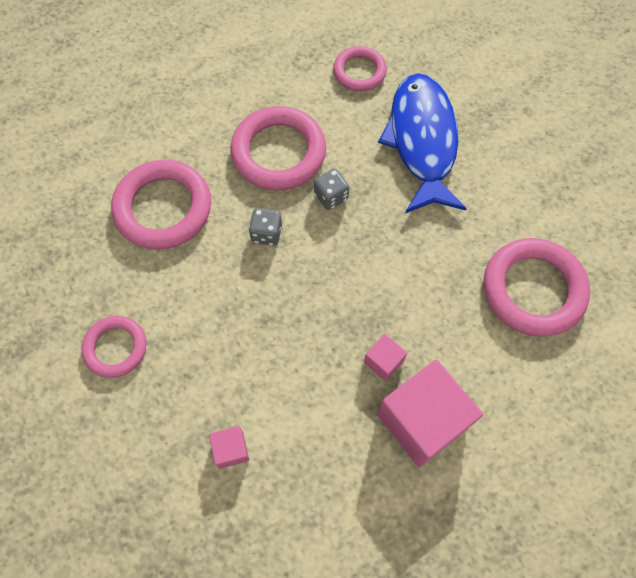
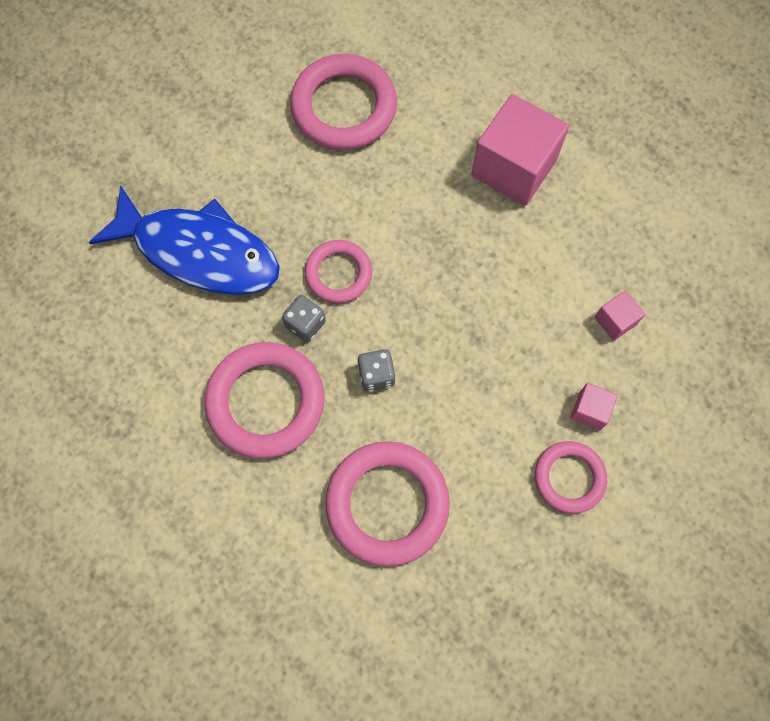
camera: 110 degrees left, 5 degrees up
pink ring [333,46,387,91] -> pink ring moved to [305,240,372,303]
pink cube [364,334,407,381] -> pink cube moved to [570,383,618,431]
blue fish [378,73,467,213] -> blue fish turned 135 degrees counterclockwise [89,185,280,295]

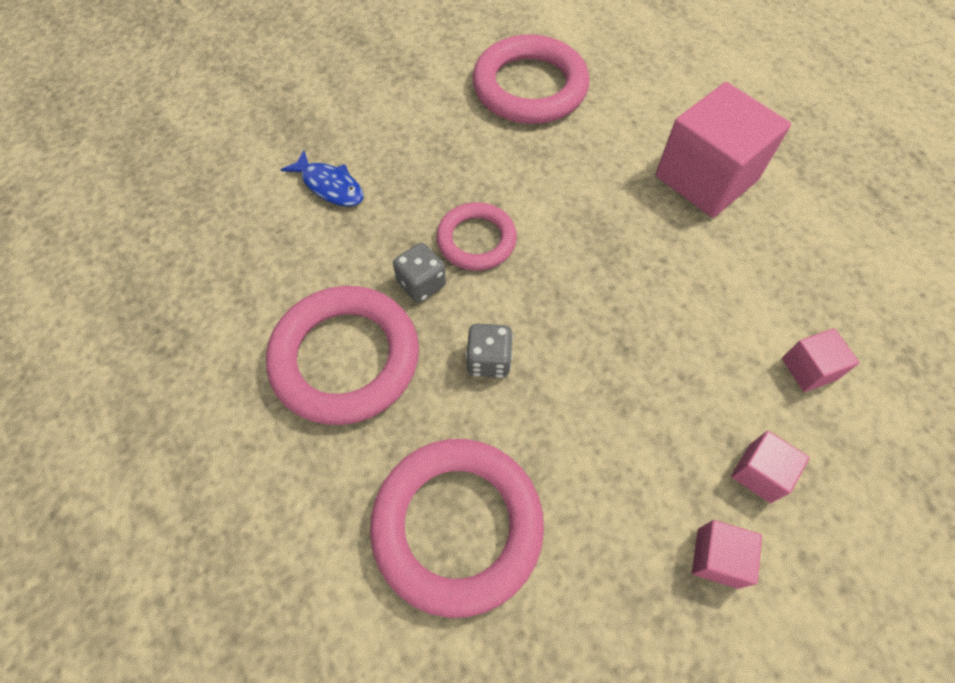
camera: 15 degrees right, 10 degrees down
blue fish [89,185,280,295] -> blue fish [281,150,364,207], size x0.43
pink ring [535,441,607,514] -> pink cube [692,520,762,589]

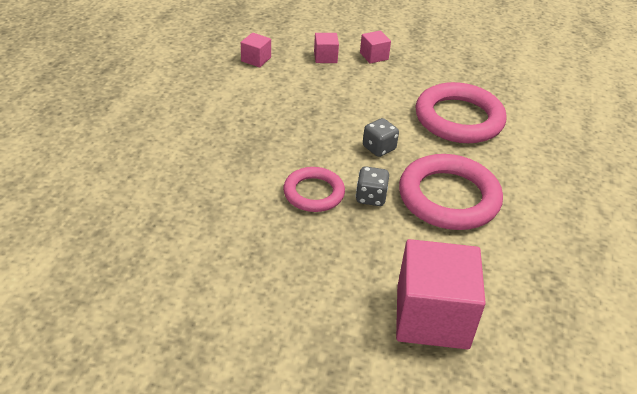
camera: 135 degrees left, 20 degrees down
blue fish [281,150,364,207] -> none
pink ring [472,34,589,124] -> none
pink cube [655,82,791,218] -> pink cube moved to [396,239,486,349]

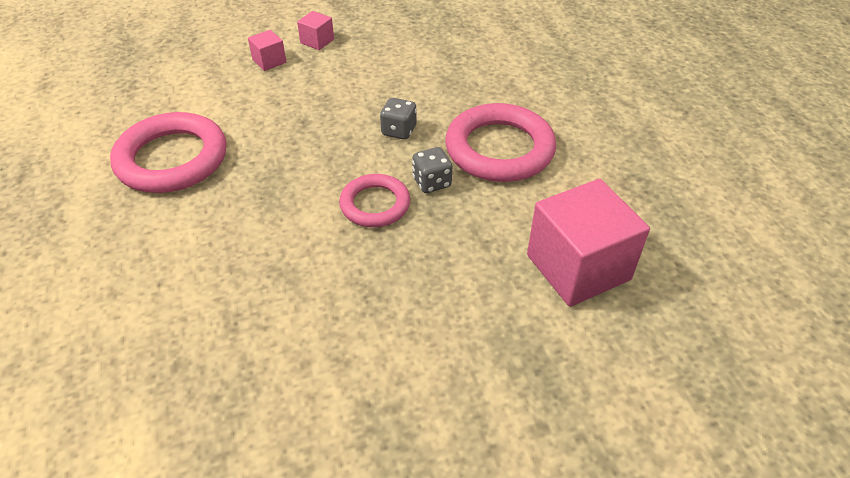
camera: 30 degrees left, 5 degrees up
pink cube [241,33,271,67] -> none
pink ring [415,82,506,143] -> pink ring moved to [110,112,227,193]

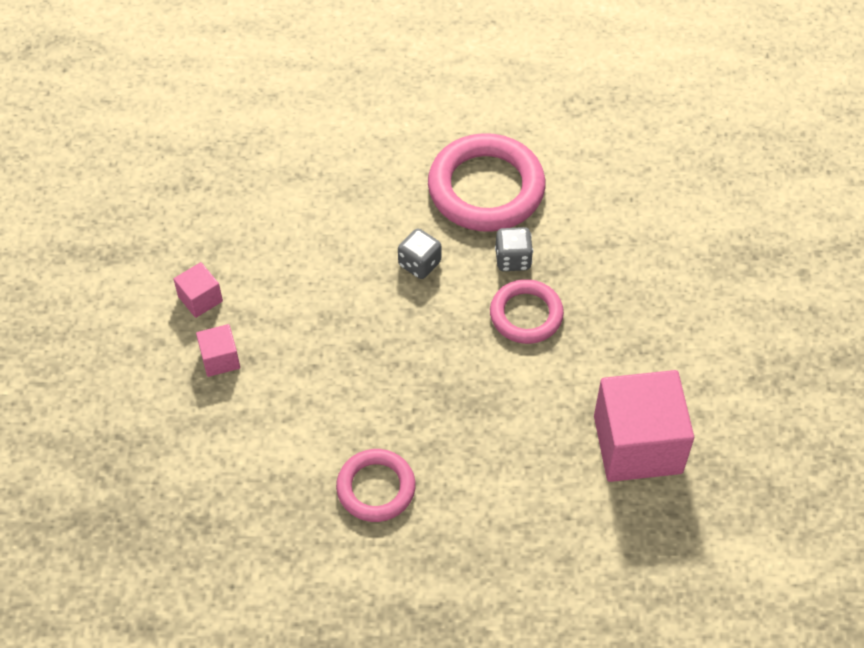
camera: 70 degrees left, 10 degrees up
pink ring [110,112,227,193] -> pink ring [336,449,416,522], size x0.59
pink cube [527,179,650,307] -> pink cube moved to [594,370,694,482]

